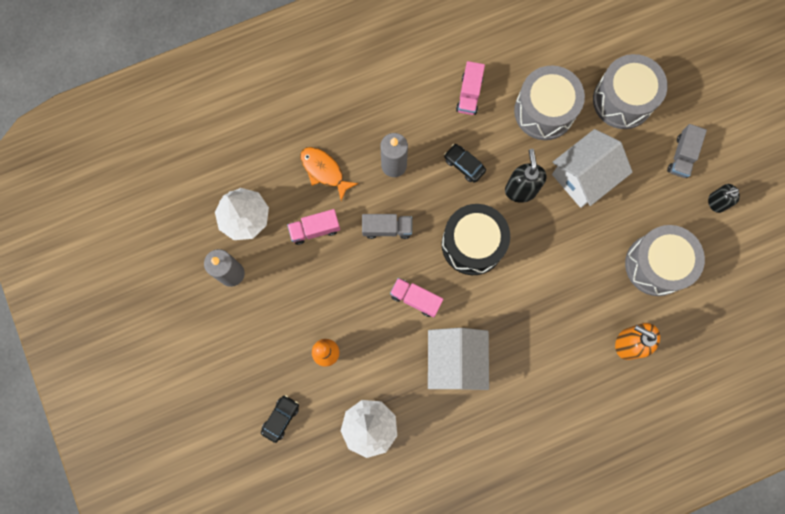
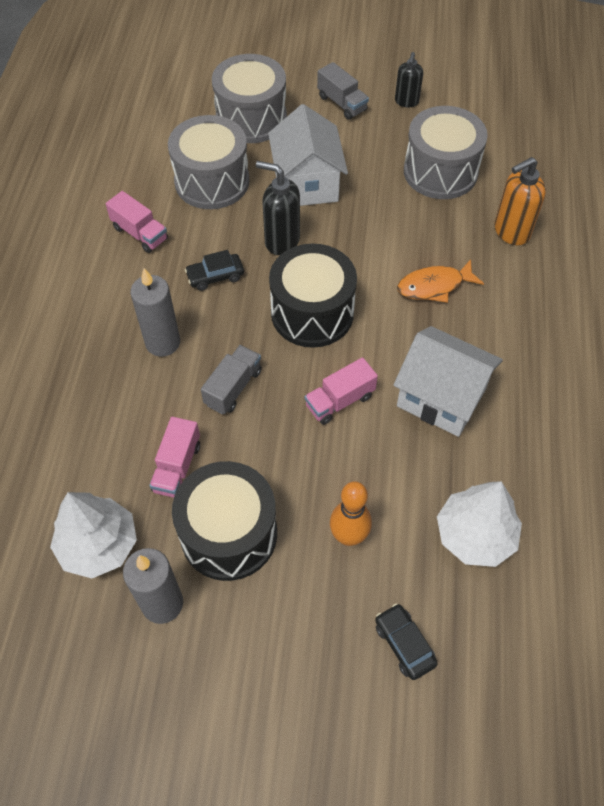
camera: 60 degrees left, 20 degrees down
orange fish [300,147,358,201] -> orange fish moved to [397,259,484,303]
none -> black drum [172,461,277,581]

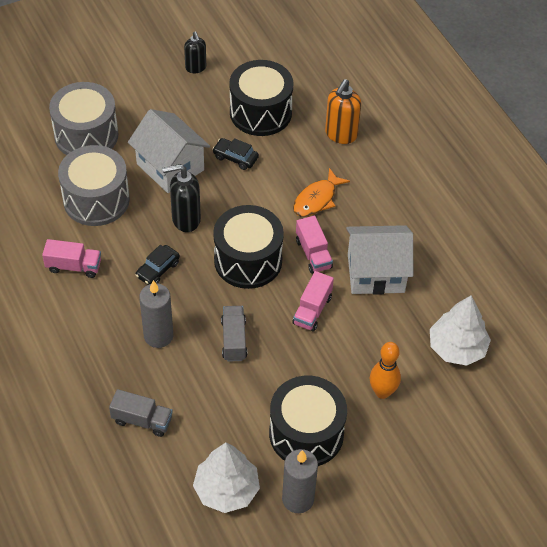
camera: 35 degrees left, 5 degrees down
pink truck [149,417,200,498] -> pink truck moved to [296,216,333,274]
grey truck [317,62,369,120] -> grey truck moved to [109,389,173,437]
black car [375,603,438,680] -> black car moved to [212,138,259,170]
grey drum [404,106,488,199] -> black drum [229,60,294,136]

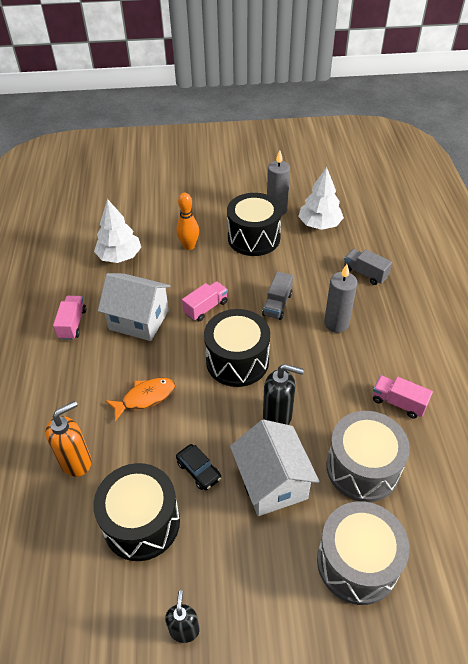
camera: 155 degrees left, 5 degrees down
black car [136,245,180,285] -> none
pink truck [296,216,333,274] -> pink truck moved to [53,296,86,340]

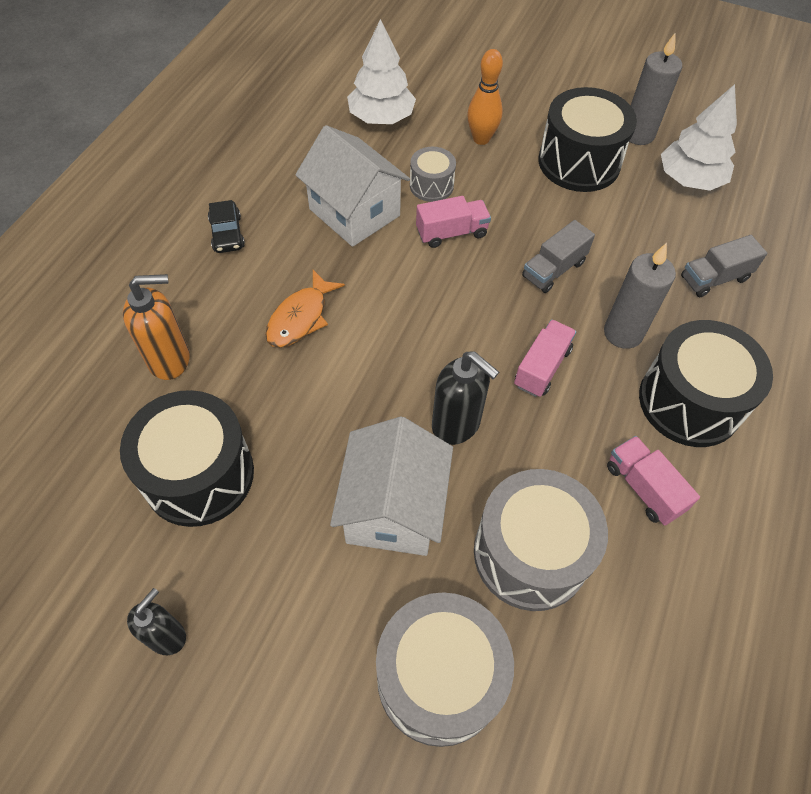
camera: 25 degrees right, 10 degrees up
pink truck [53,296,86,340] -> pink truck moved to [514,319,576,397]
orange fish [105,378,175,422] -> orange fish turned 120 degrees clockwise [266,270,345,348]
black car [176,444,221,490] -> black car moved to [208,200,245,253]
black drum [204,309,270,387] -> black drum moved to [639,320,773,447]
grey truck [344,249,392,285] -> grey truck turned 90 degrees counterclockwise [681,235,767,297]
none -> grey drum [410,147,456,202]

